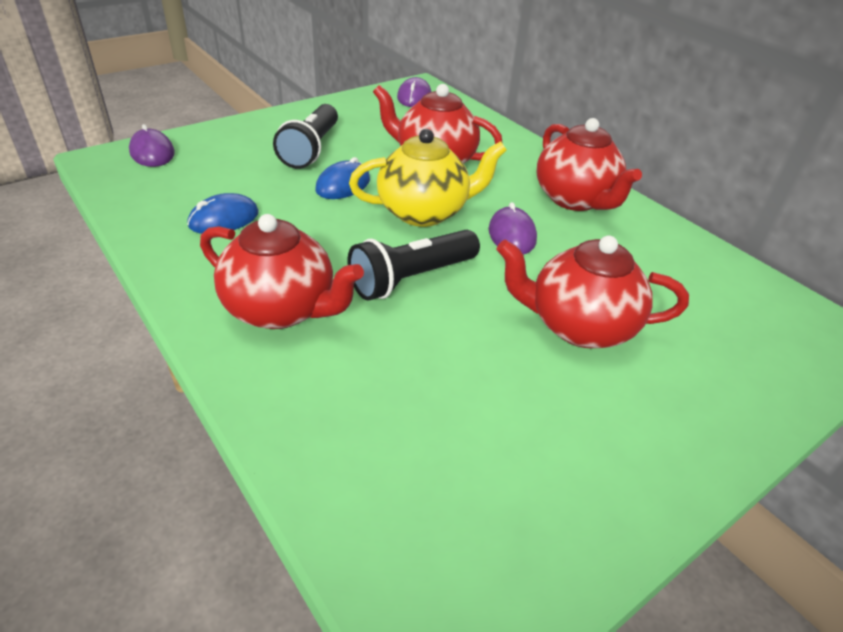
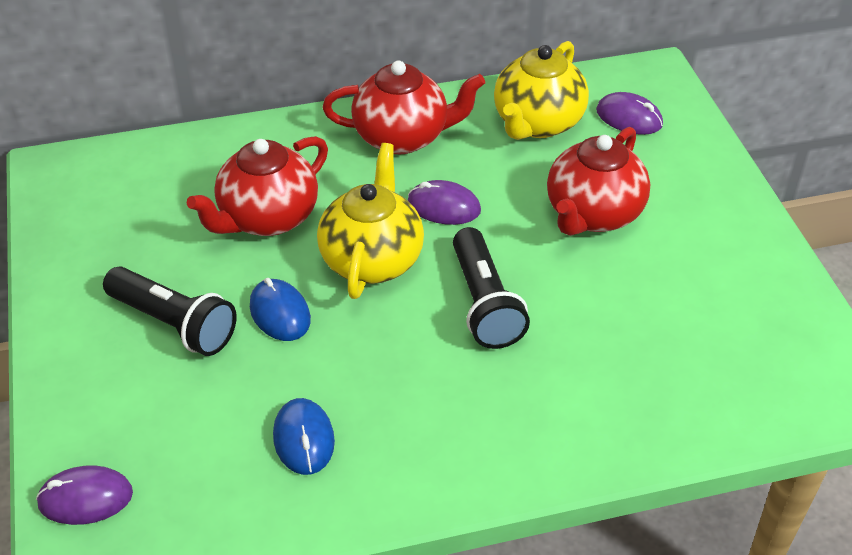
camera: 65 degrees left, 5 degrees up
red teapot [200,214,364,329] -> none
purple mouse [397,77,432,107] -> purple mouse moved to [596,92,663,135]
none -> yellow teapot [494,41,589,140]

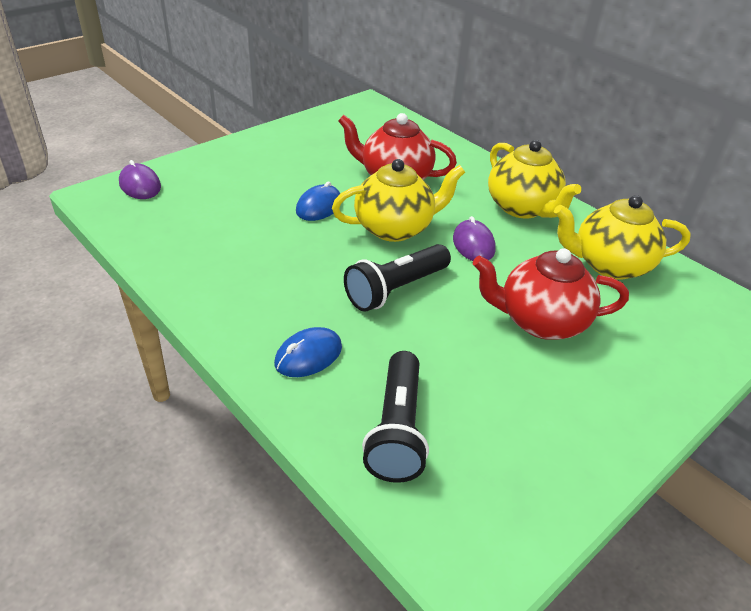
camera: 60 degrees right, 5 degrees down
black flashlight [103,266,237,356] -> black flashlight moved to [362,351,429,483]
blue mouse [273,398,335,475] -> blue mouse moved to [274,327,342,377]
red teapot [322,60,485,154] -> yellow teapot [488,140,581,219]
purple mouse [596,92,663,135] -> none

